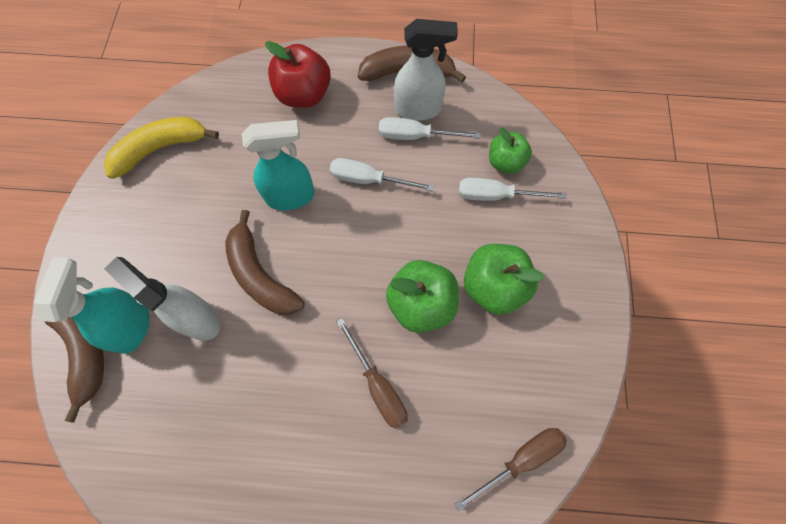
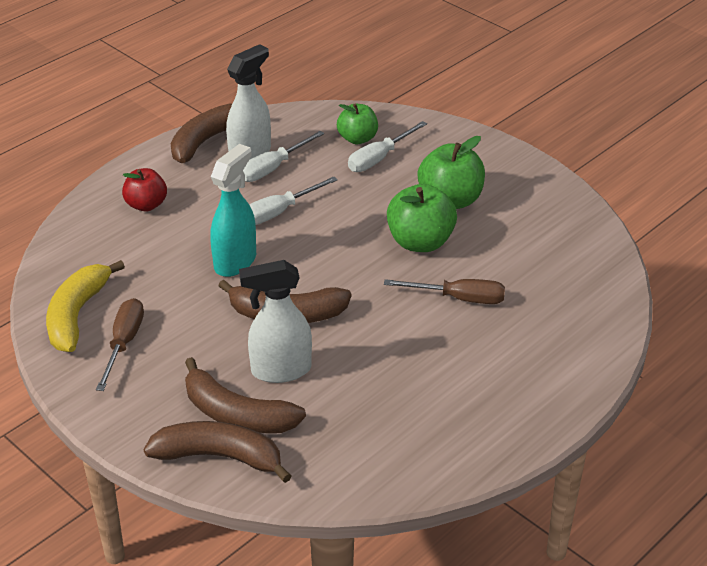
camera: 50 degrees left, 30 degrees down
turquoise spray bottle [33,257,149,354] -> brown banana [185,357,306,433]
red apple [265,41,331,108] -> red apple [122,168,167,212], size x0.66
brown screwdriver [455,428,567,512] -> brown screwdriver moved to [96,298,144,391]

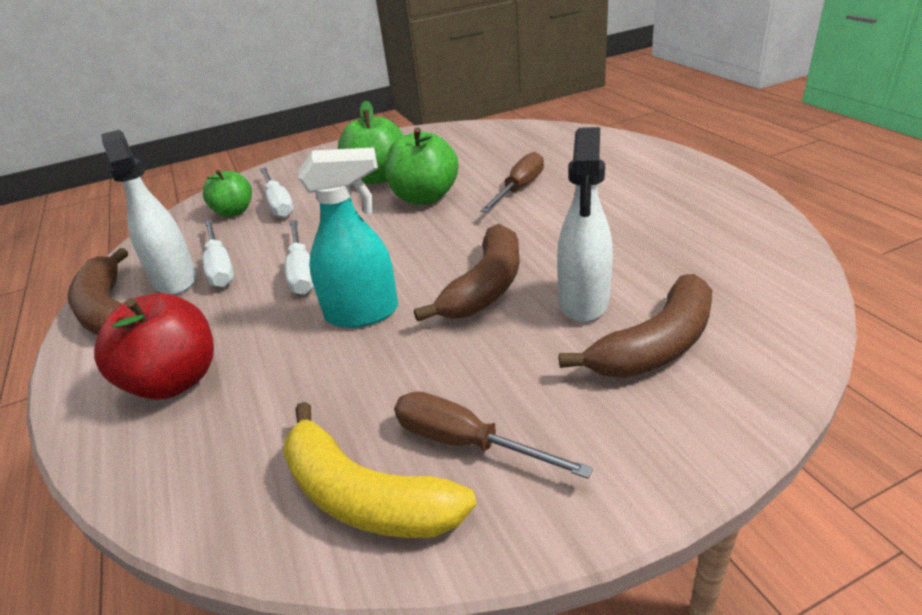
camera: 65 degrees left, 5 degrees down
red apple [122,168,167,212] -> red apple [94,293,214,400], size x1.53
brown banana [144,421,291,483] -> none
turquoise spray bottle [210,144,256,277] -> turquoise spray bottle turned 120 degrees clockwise [298,147,398,328]

